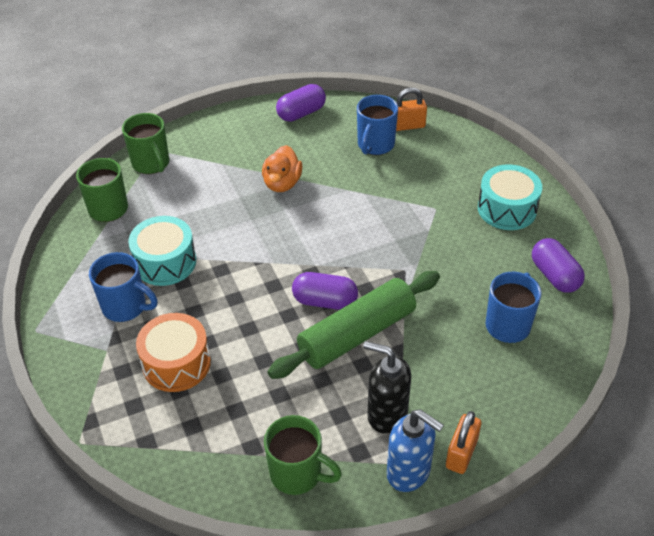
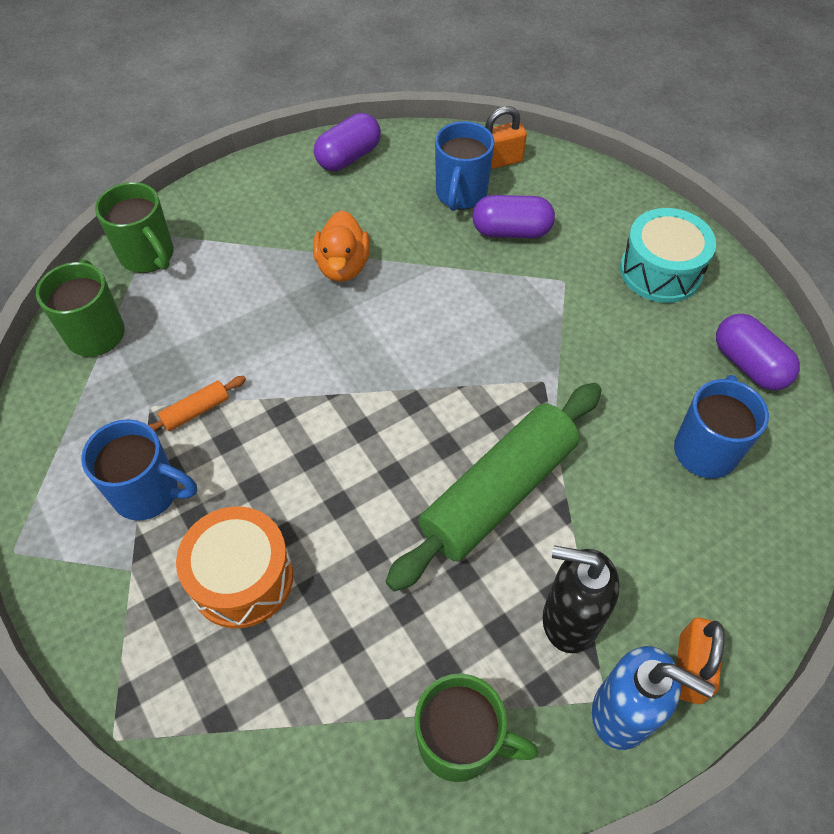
camera: 10 degrees left, 10 degrees up
turquoise drum [128,216,196,286] -> orange rolling pin [148,376,246,431]
purple capsule [292,272,358,310] -> purple capsule moved to [472,195,555,238]

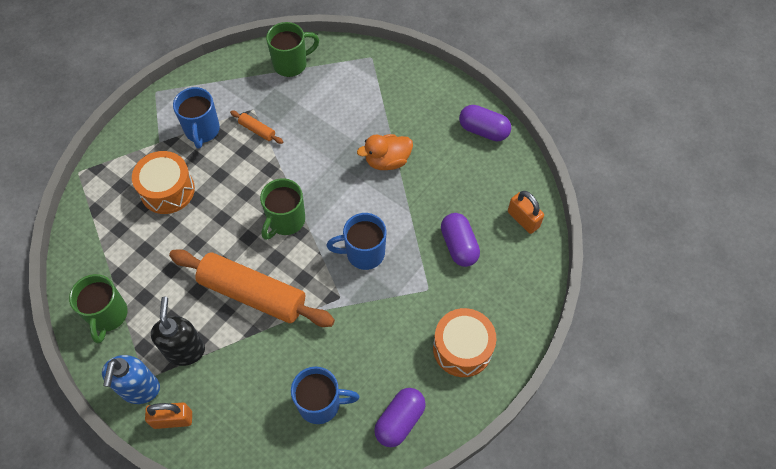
camera: 70 degrees right, 5 degrees up
green mug [95,182,174,273] -> green mug moved to [260,178,305,240]
green rolling pin [385,383,602,592] -> orange rolling pin [169,249,335,327]
blue mug [435,121,495,211] -> blue mug moved to [327,213,386,270]
turquoise drum [620,208,716,303] -> orange drum [433,308,497,377]

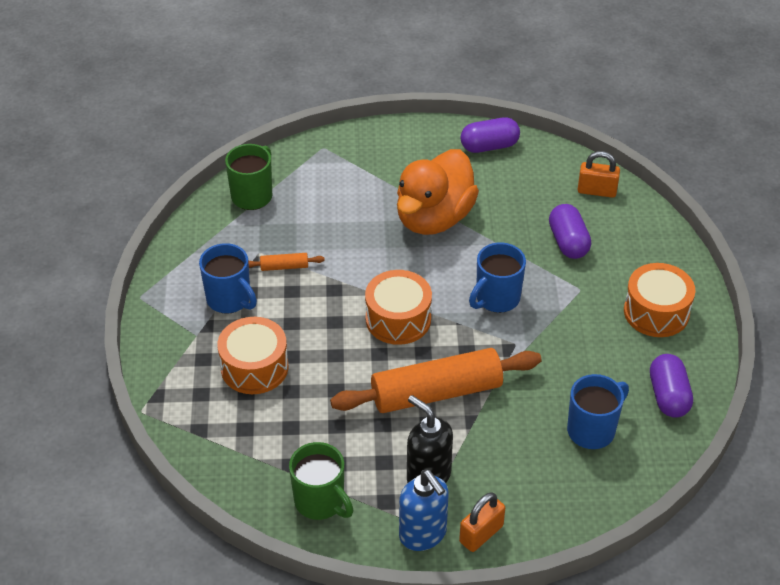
camera: 40 degrees left, 15 degrees down
green mug [260,178,305,240] -> orange drum [365,270,432,345]
orange duck [357,134,413,170] -> orange duck [397,149,479,235], size x1.76
purple capsule [441,213,480,267] -> purple capsule turned 45 degrees clockwise [549,204,591,259]

